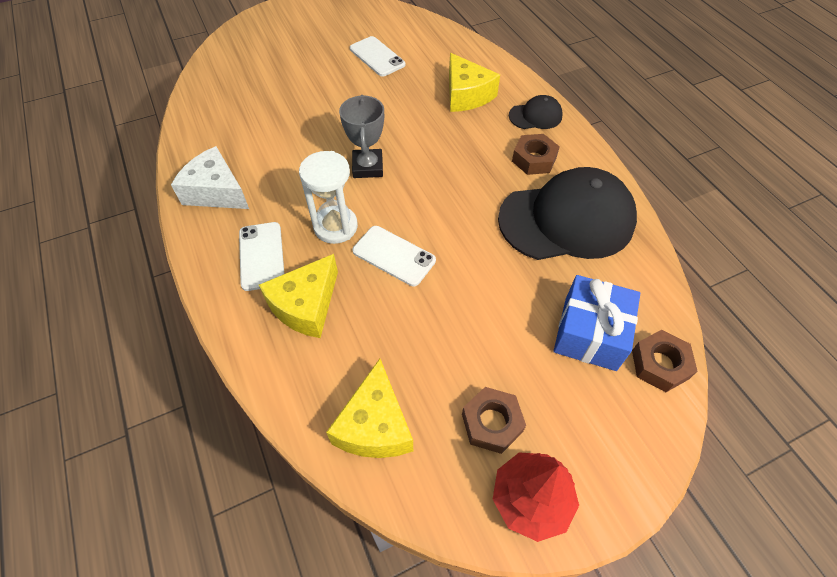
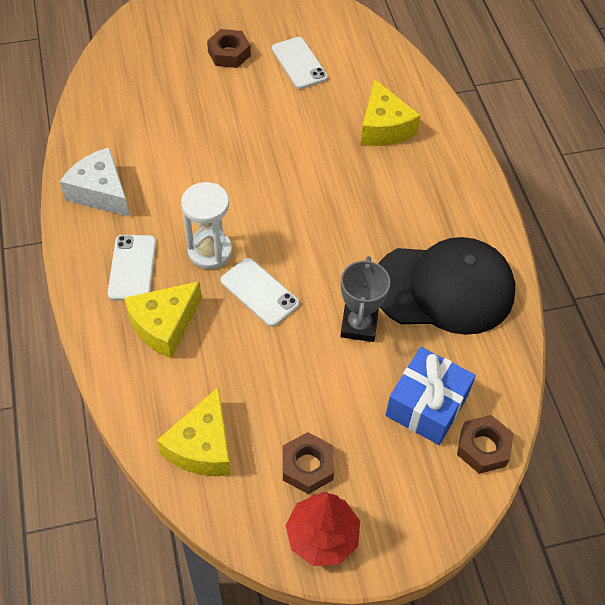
camera: 10 degrees right, 0 degrees up
grey trophy [339,95,384,178] -> grey trophy moved to [341,256,390,342]
black cap [509,95,563,129] -> none
brown nut [512,134,560,175] -> brown nut moved to [207,29,251,68]

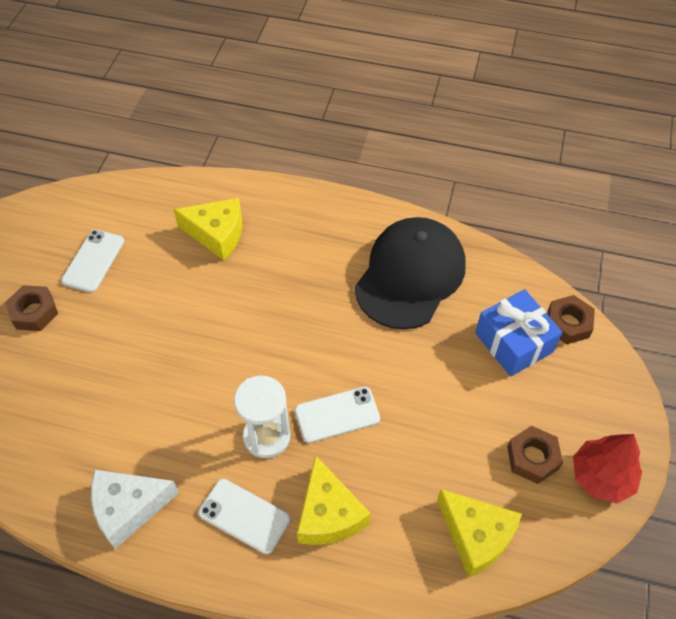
camera: 60 degrees left, 0 degrees up
white phone [272,37,328,89] -> white phone turned 75 degrees counterclockwise [61,229,124,292]
grey trophy [341,256,390,342] -> none

